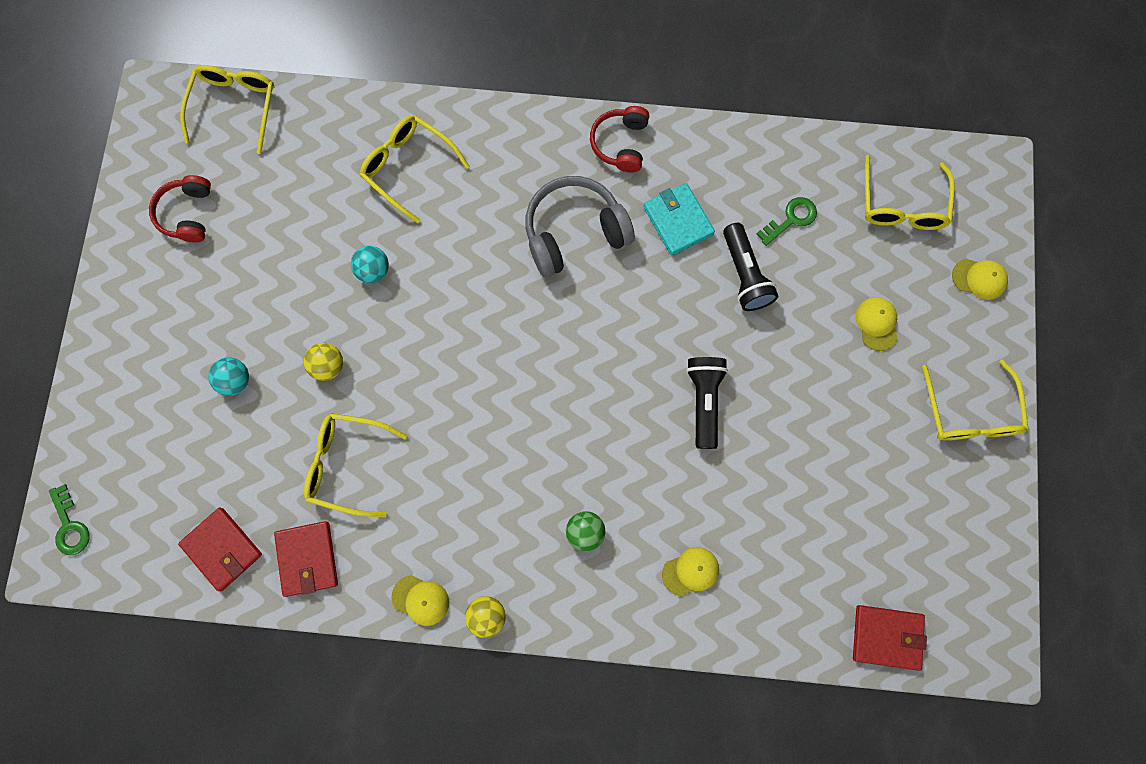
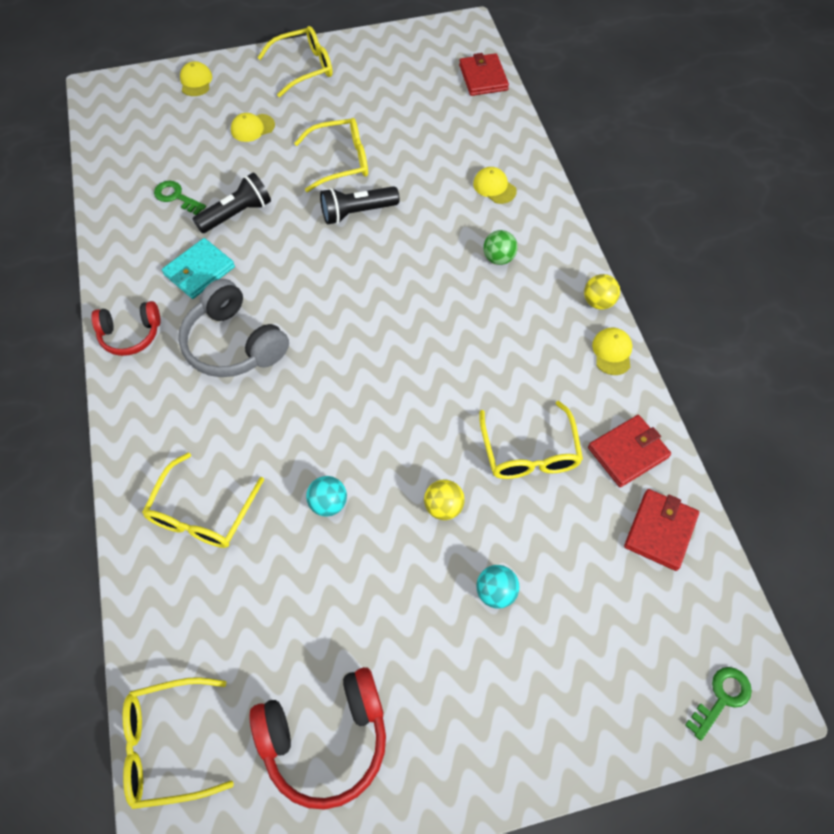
camera: 110 degrees left, 15 degrees down
red headphones [149,175,211,242] -> red headphones [249,667,386,810], size x1.57
yellow glasses [865,155,955,230] -> yellow glasses moved to [294,118,368,192]

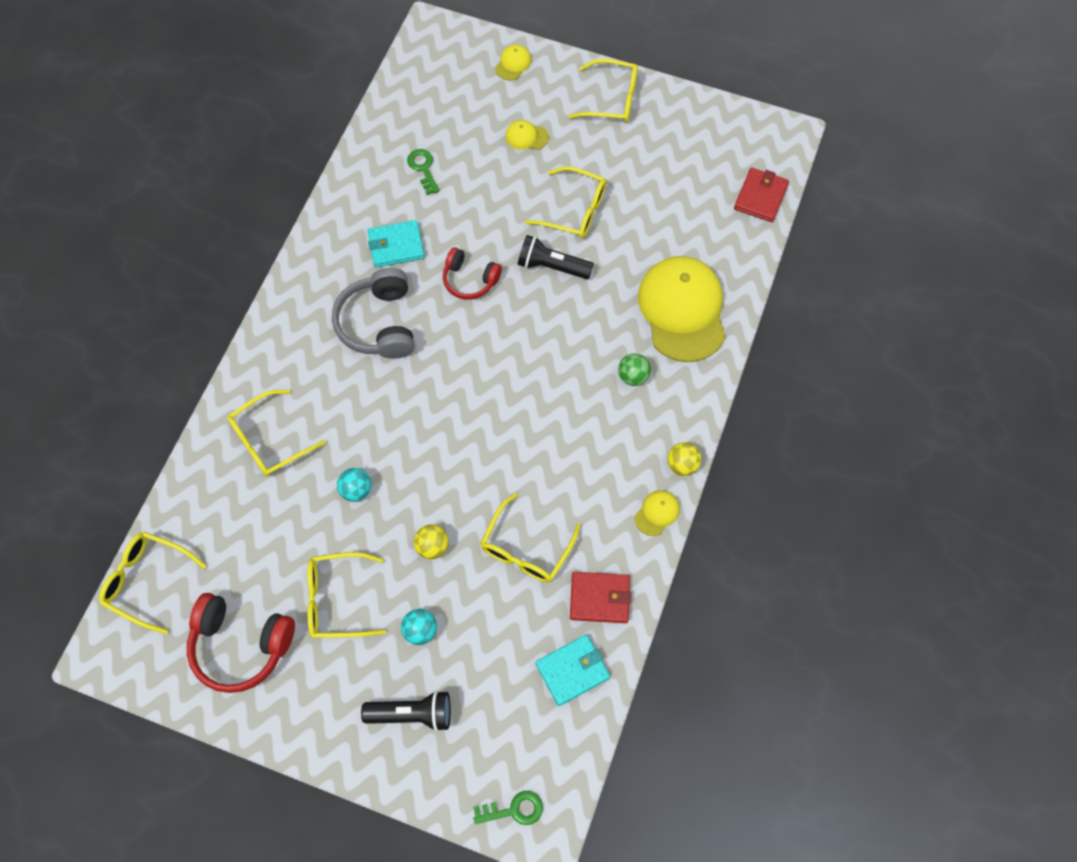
camera: 35 degrees right, 5 degrees up
red headphones [91,301,160,356] -> red headphones moved to [443,247,502,300]
black flashlight [193,172,271,233] -> black flashlight moved to [361,690,451,732]
yellow cap [473,167,517,204] -> yellow cap [638,256,725,362], size x2.45
red wallet [624,489,699,571] -> turquoise wallet [536,635,610,706]
none -> yellow glasses [307,552,386,638]

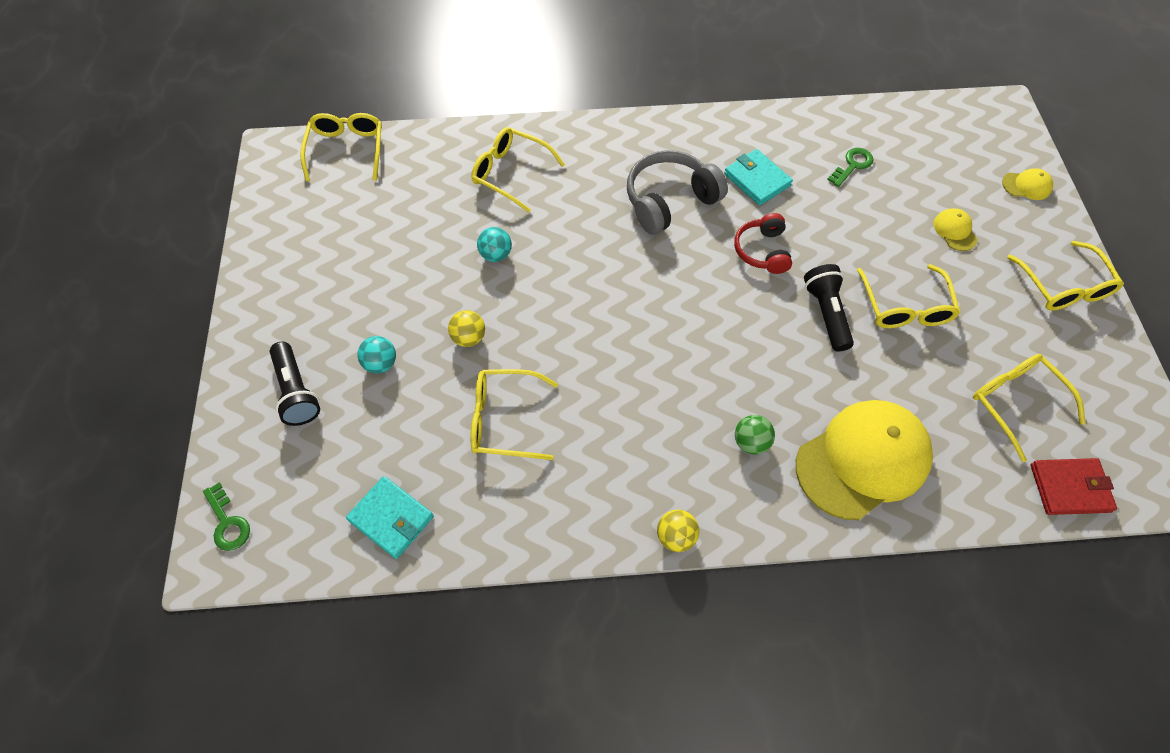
camera: 65 degrees right, 5 degrees down
red headphones [187,593,295,693] -> none
yellow glasses [307,552,386,638] -> yellow glasses moved to [973,354,1086,462]
red wallet [570,572,631,623] -> none
yellow cap [635,490,679,536] -> none

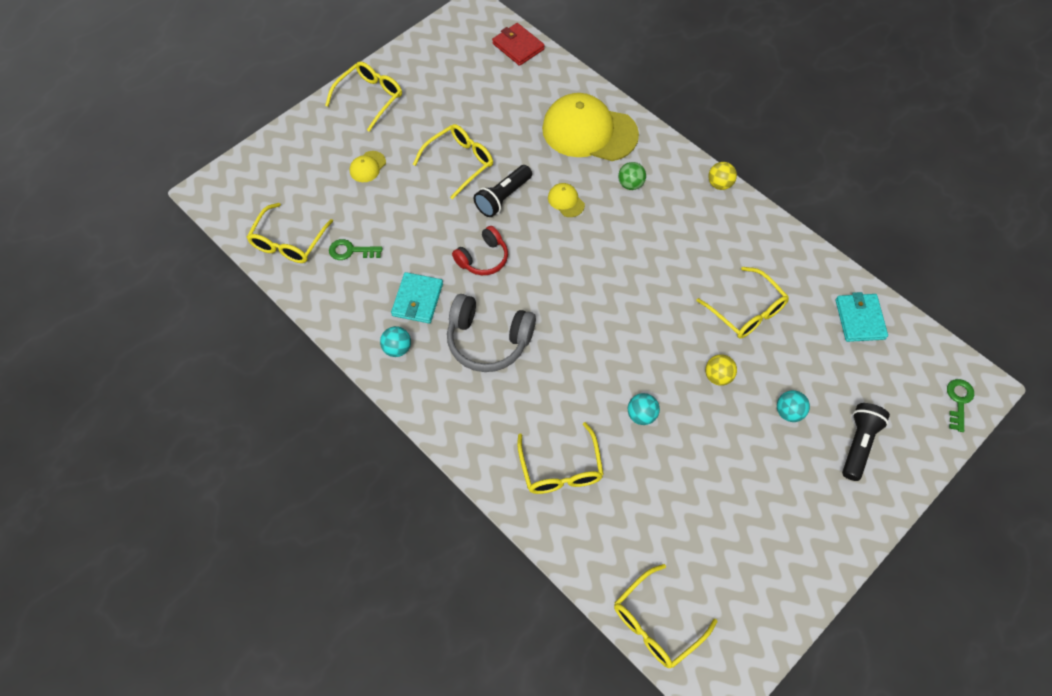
camera: 130 degrees left, 0 degrees up
yellow glasses [973,354,1086,462] -> yellow glasses moved to [247,203,333,263]
yellow cap [1002,168,1053,200] -> yellow cap moved to [548,183,585,217]
none -> turquoise ball [380,326,411,357]

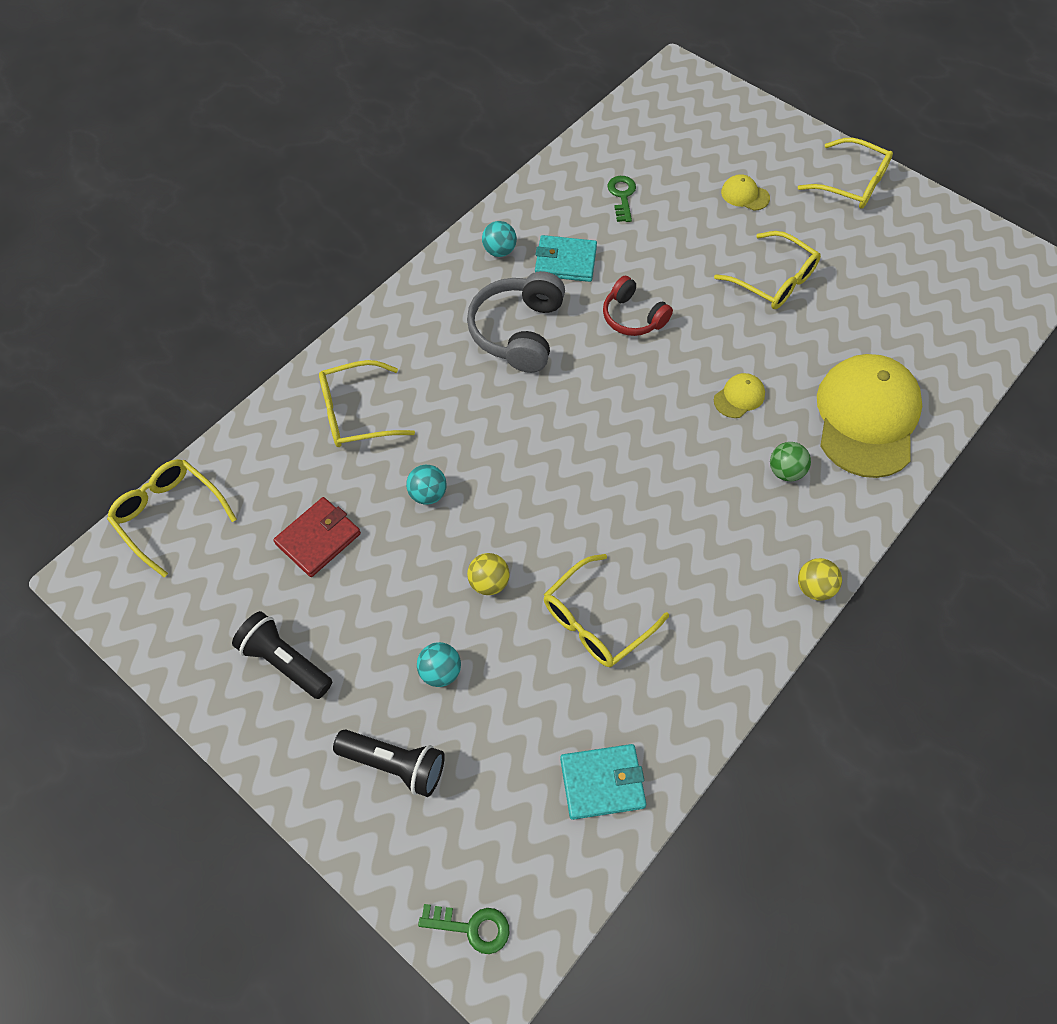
camera: 85 degrees right, 0 degrees up
yellow glasses [247,203,333,263] -> none
black flashlight [474,165,532,217] -> black flashlight moved to [232,611,332,699]
red wallet [492,23,545,66] -> red wallet moved to [273,497,361,577]

